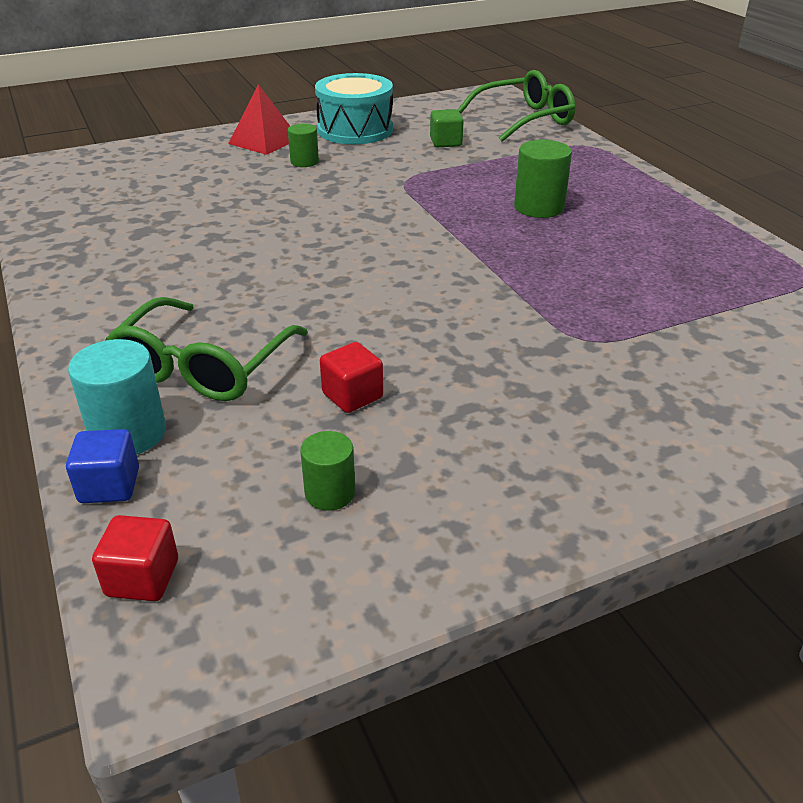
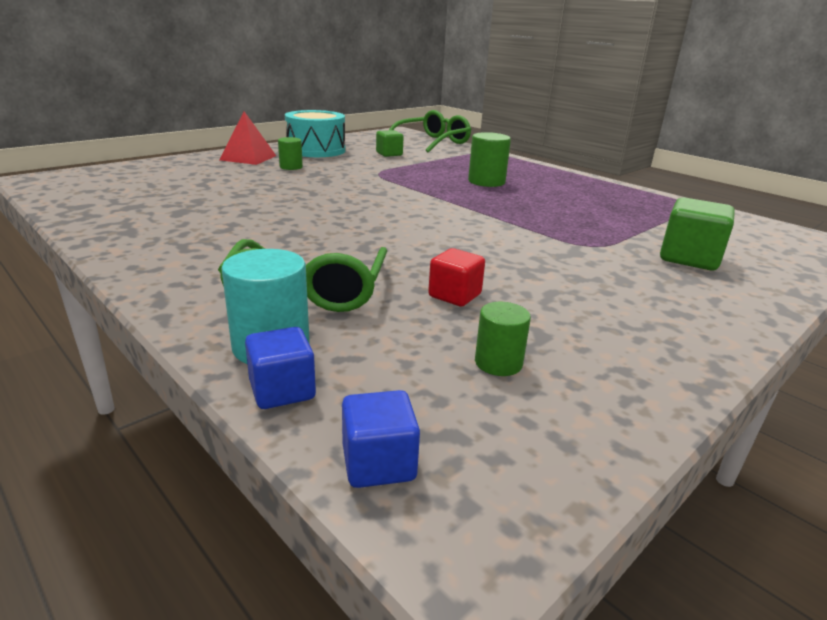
camera: 20 degrees left, 10 degrees down
red cube [92,515,178,601] -> blue cube [342,390,420,488]
none -> green cube [660,197,735,270]

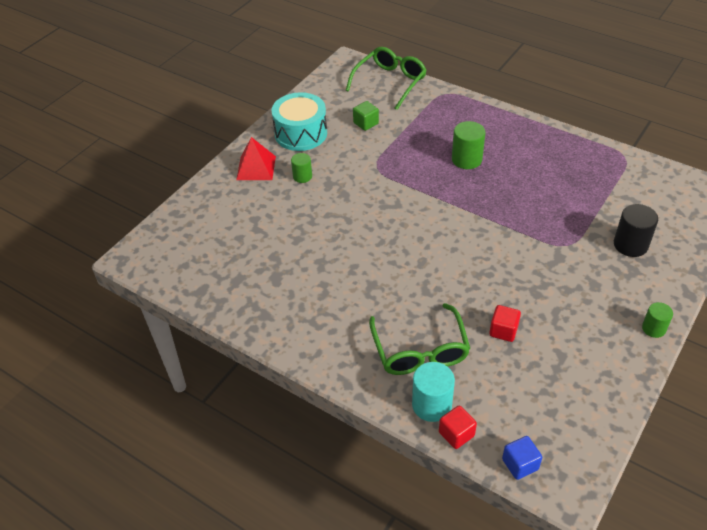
camera: 10 degrees left, 20 degrees up
blue cube [245,327,316,409] -> red cube [439,406,477,449]
green cylinder [475,302,531,376] -> green cylinder moved to [642,302,673,338]
green cube [660,197,735,270] -> black cylinder [614,204,658,257]

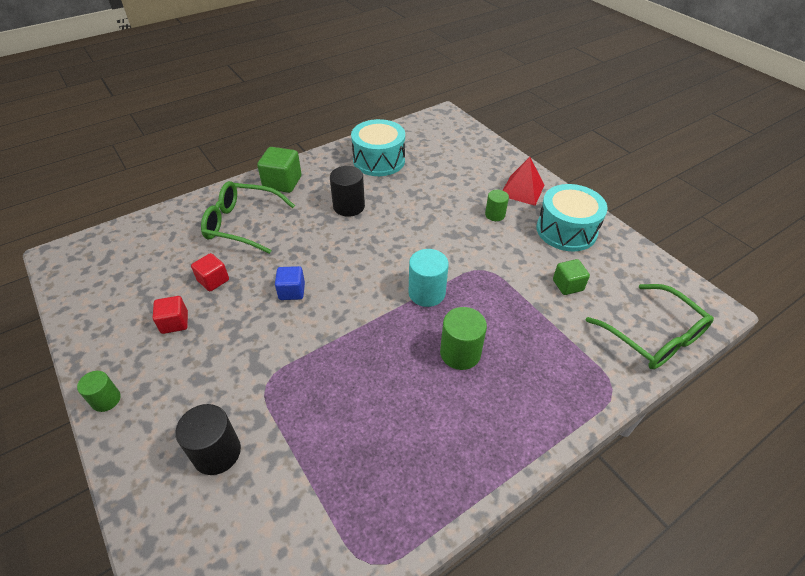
camera: 110 degrees right, 0 degrees up
turquoise cylinder [412,362,455,422] -> turquoise cylinder moved to [409,249,449,307]
red cube [439,406,477,449] -> red cube moved to [153,296,188,334]
blue cube [502,436,542,480] -> blue cube moved to [275,266,305,300]
none -> green cube [257,147,302,193]
none -> black cylinder [330,166,365,217]
none -> turquoise drum [351,119,405,176]

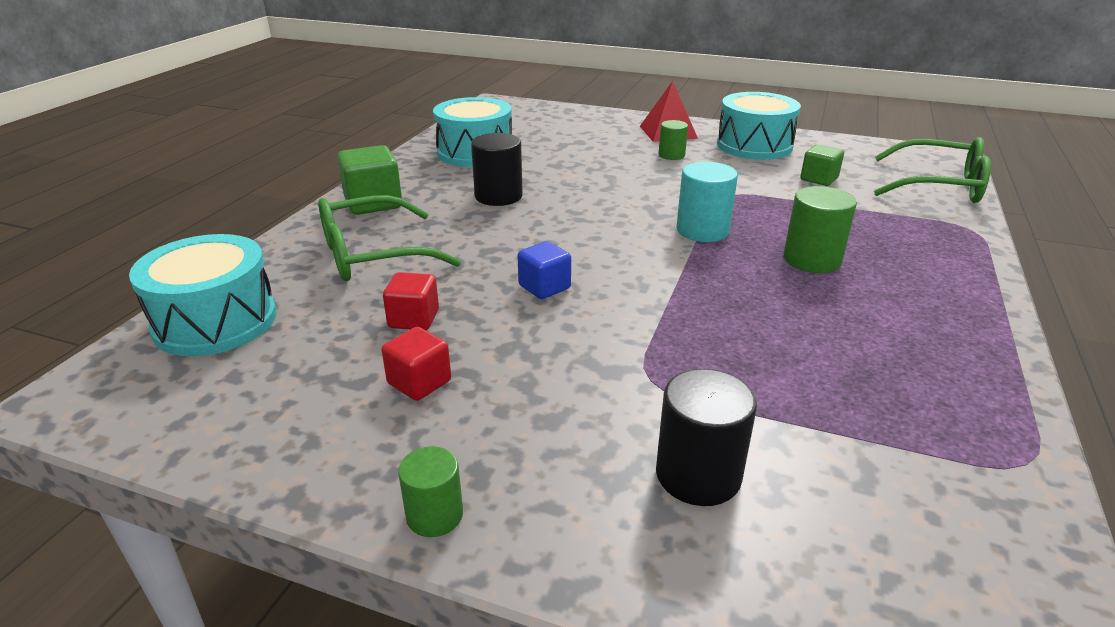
camera: 35 degrees left, 15 degrees down
none -> turquoise drum [129,234,277,356]

